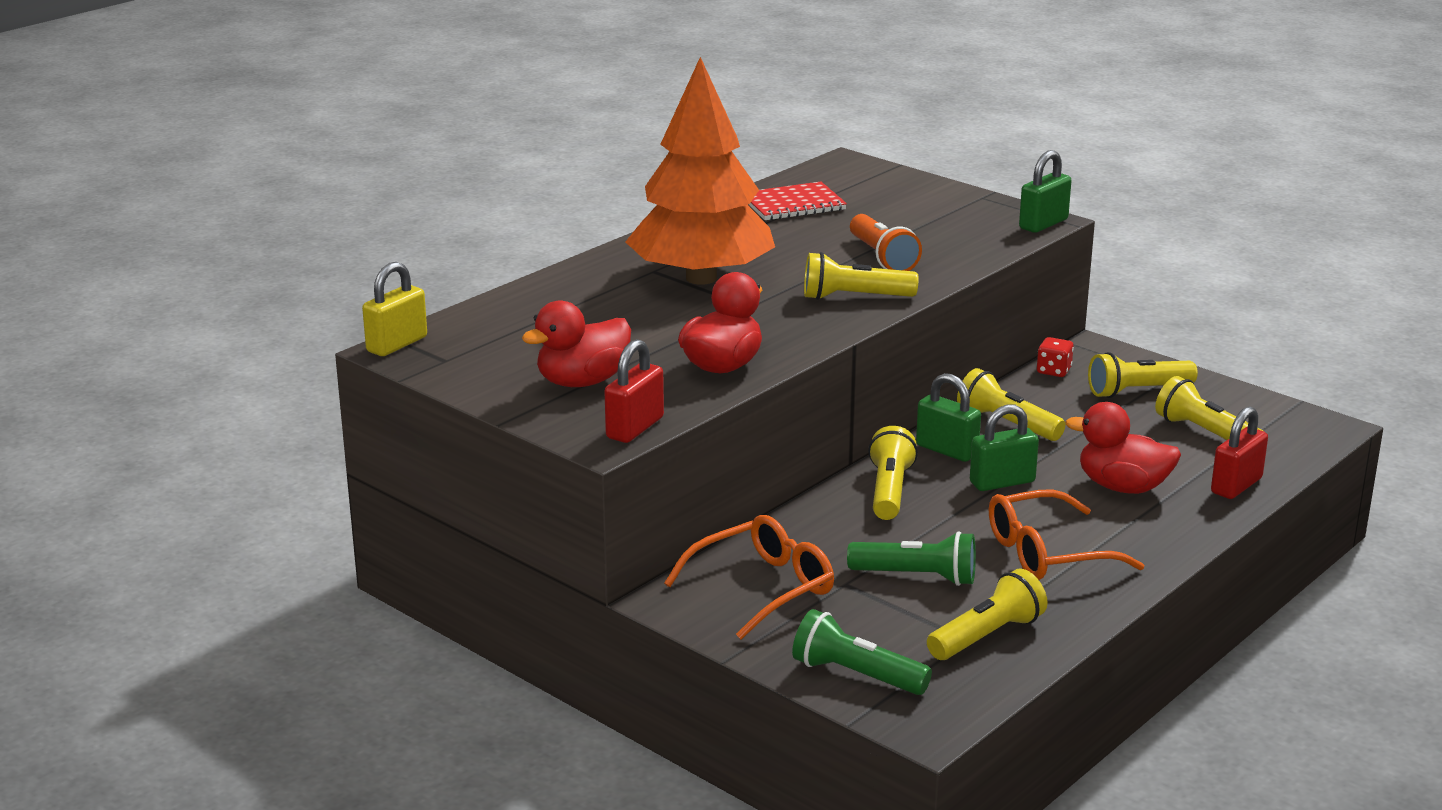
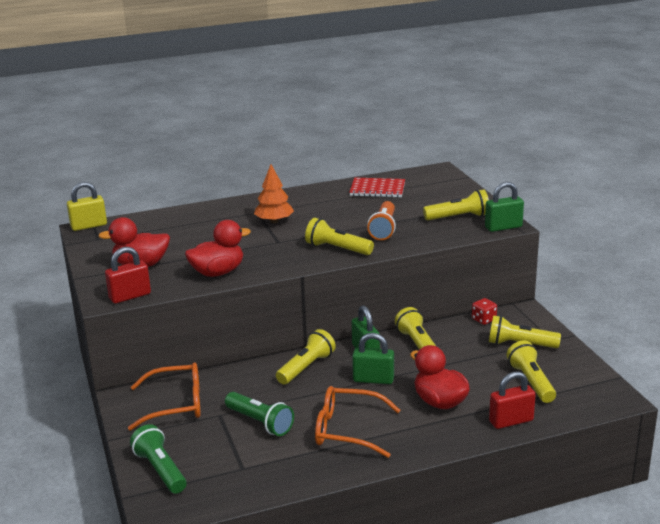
camera: 30 degrees right, 0 degrees up
orange tree [625,57,775,285] -> orange tree [254,164,294,223], size x0.47
yellow flashlight [927,569,1048,660] -> yellow flashlight moved to [423,189,489,220]

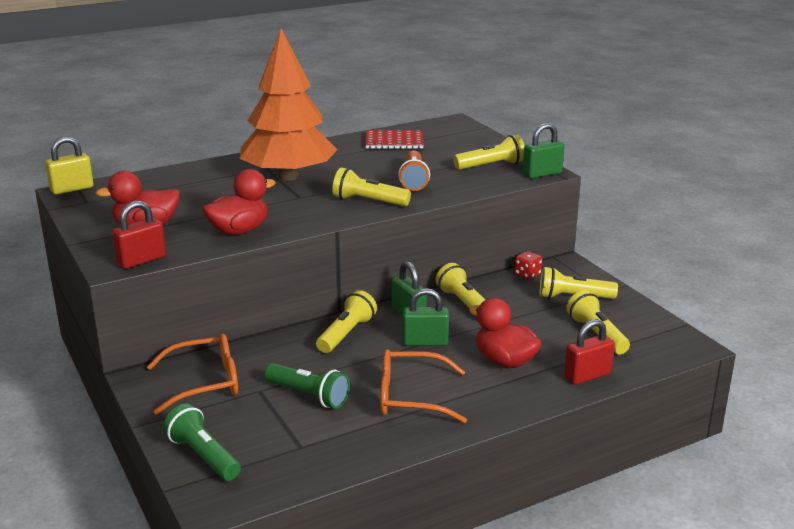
camera: 10 degrees left, 0 degrees up
orange tree [254,164,294,223] -> orange tree [239,28,337,181], size x2.14

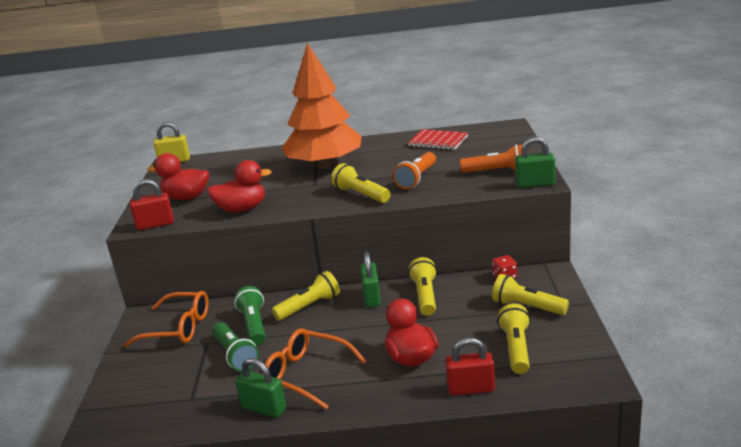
camera: 30 degrees right, 0 degrees up
green flashlight [163,404,241,481] -> green flashlight moved to [234,286,265,345]
green padlock [403,288,449,346] -> green padlock moved to [235,358,286,418]
yellow flashlight [453,135,524,170] -> orange flashlight [460,145,522,173]

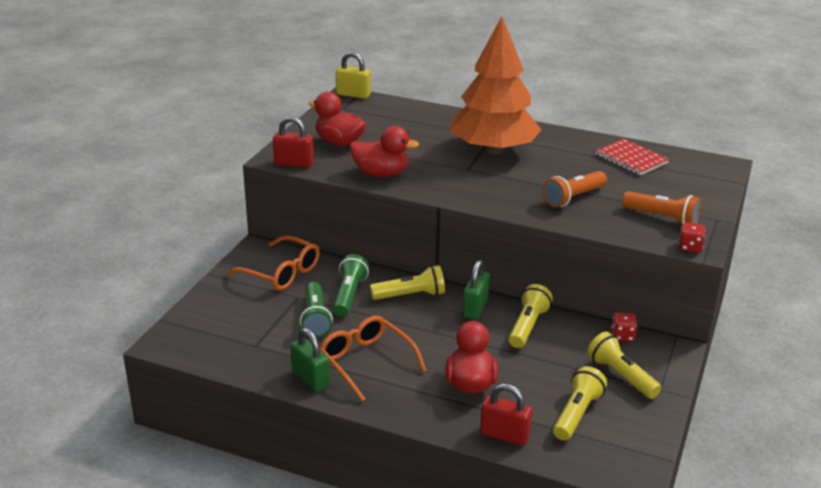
camera: 20 degrees right, 5 degrees up
yellow flashlight [331,163,391,203] -> none
green padlock [515,137,555,188] -> red dice [679,222,706,253]

